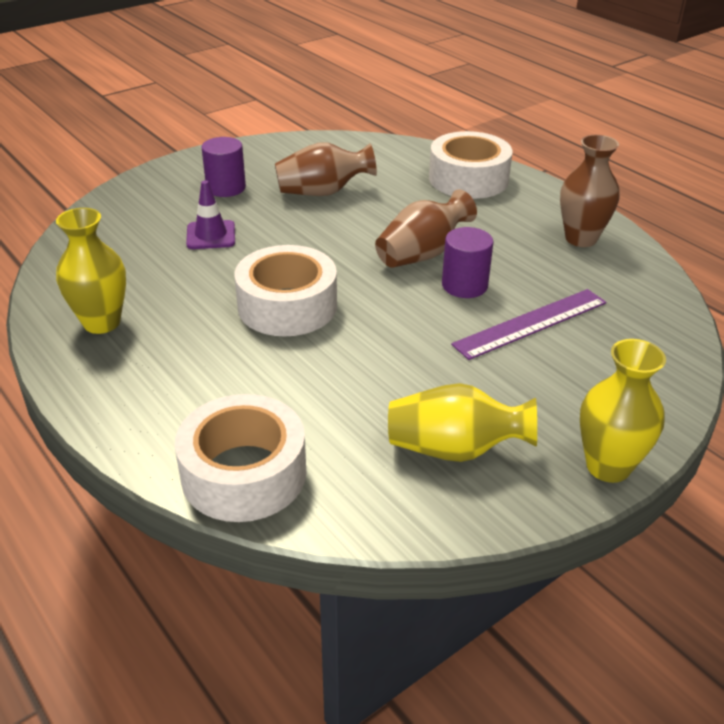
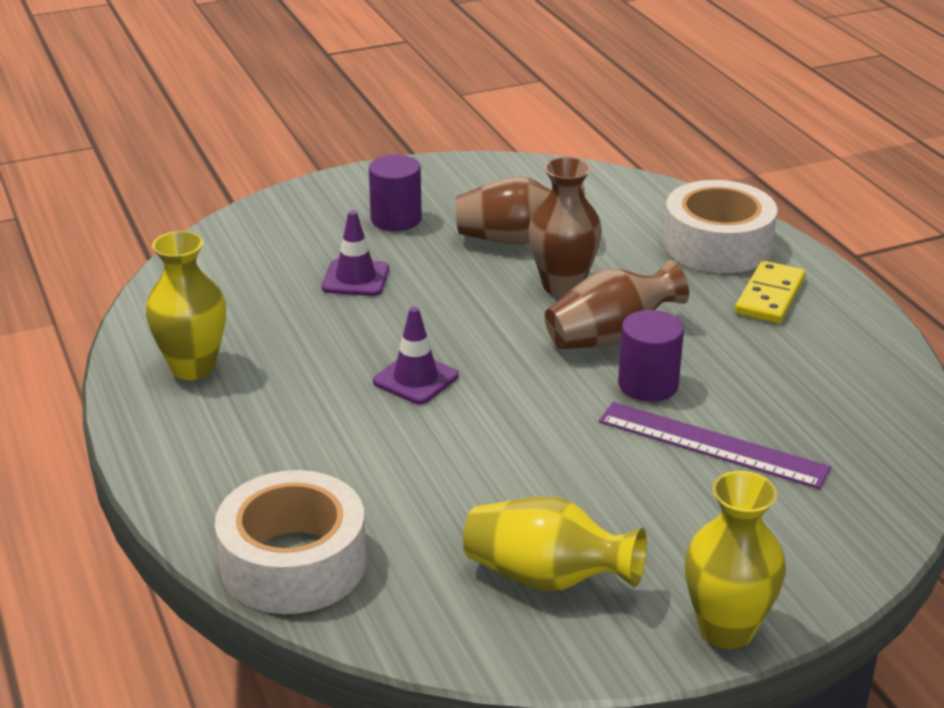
camera: 15 degrees right, 5 degrees down
white tape [235,245,337,337] -> purple traffic cone [373,307,459,404]
purple ruler [451,289,607,360] -> purple ruler turned 45 degrees clockwise [599,402,831,489]
brown vase [560,135,620,247] -> brown vase moved to [528,157,602,297]
none -> yellow domino [735,261,806,324]

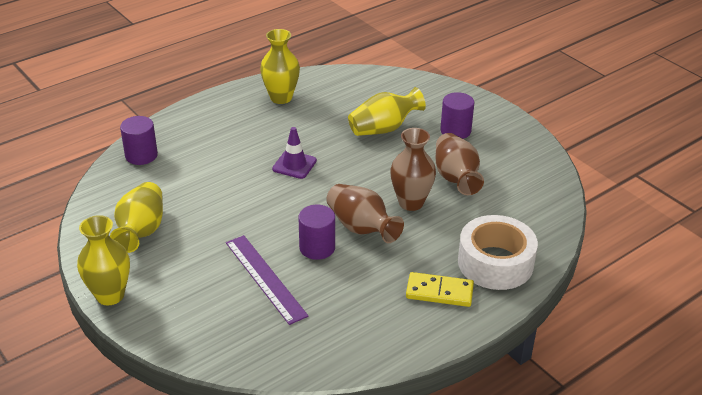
camera: 75 degrees right, 5 degrees up
white tape [215,470,367,614] -> purple cylinder [120,116,158,165]
purple traffic cone [322,210,389,296] -> yellow vase [348,87,426,136]
purple ruler [599,402,831,489] -> purple ruler turned 45 degrees counterclockwise [226,235,309,325]

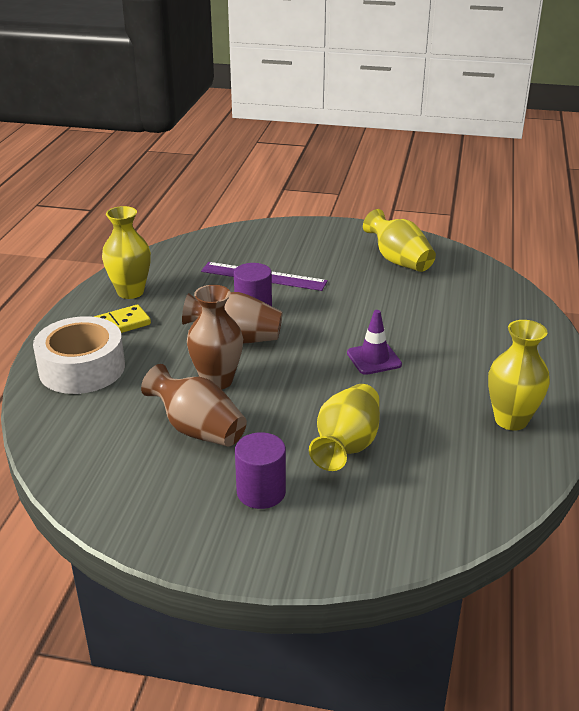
camera: 140 degrees right, 5 degrees down
yellow vase [77,215,130,305] -> yellow vase moved to [102,206,151,299]
purple cylinder [120,116,158,165] -> none

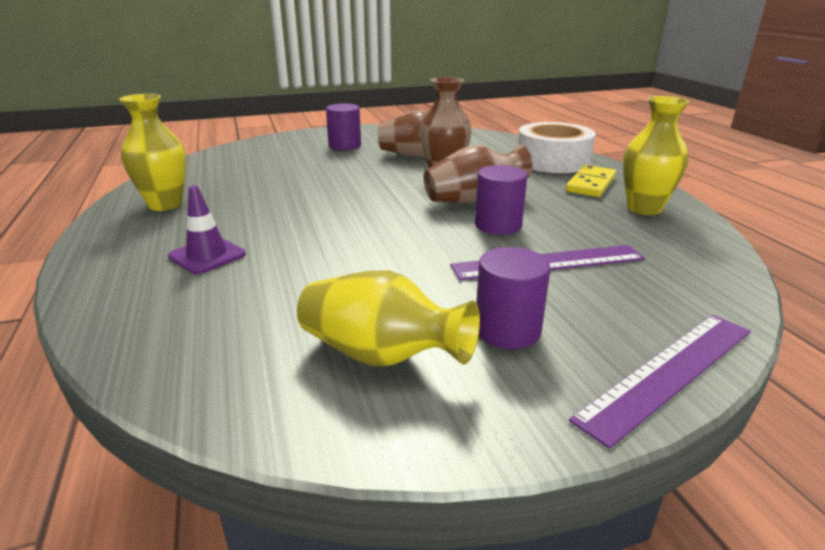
camera: 150 degrees right, 5 degrees down
yellow vase [309,384,380,471] -> none
purple traffic cone [347,310,402,375] -> purple traffic cone moved to [168,185,246,274]
none -> purple cylinder [476,247,551,349]
none -> purple ruler [569,315,751,449]

